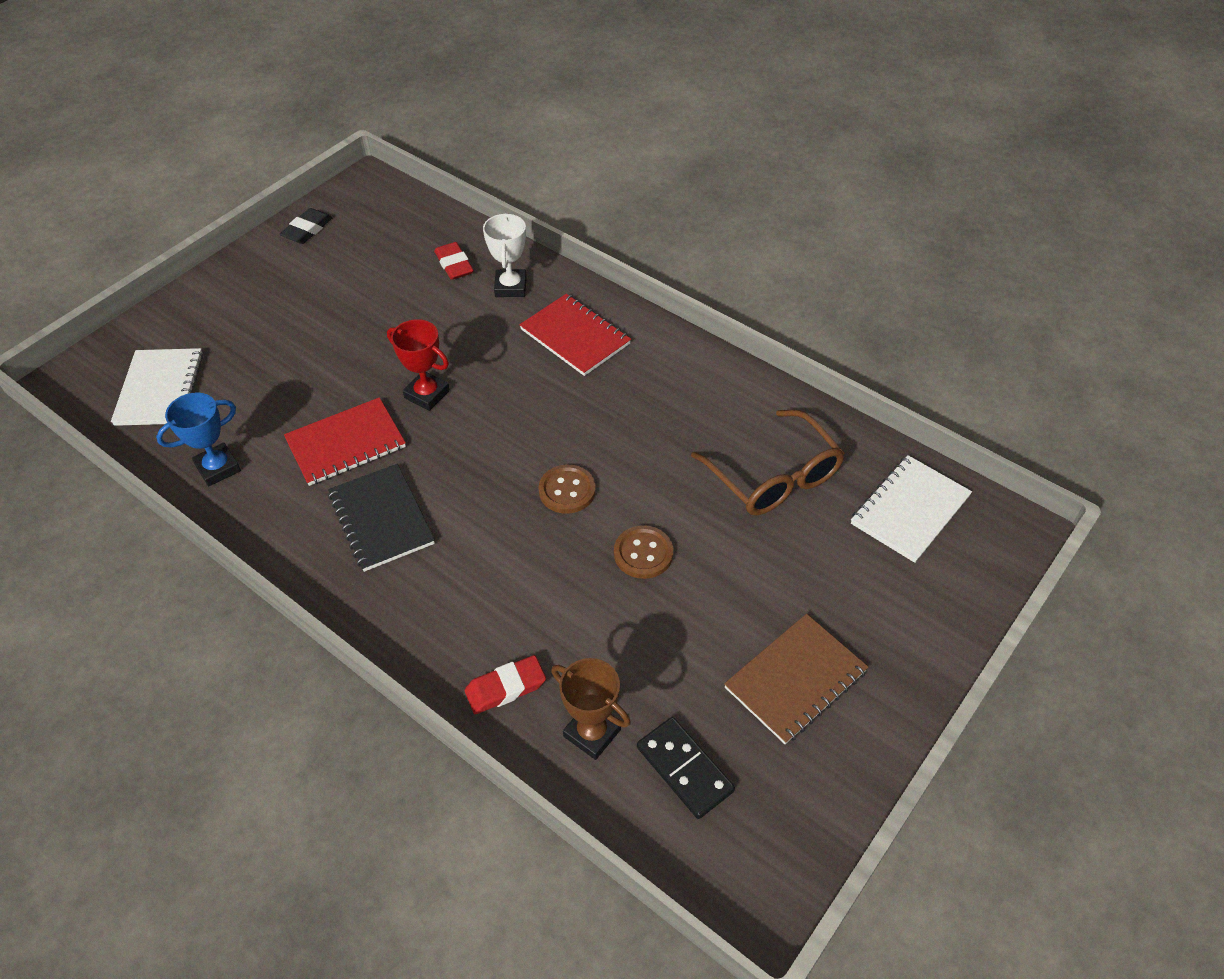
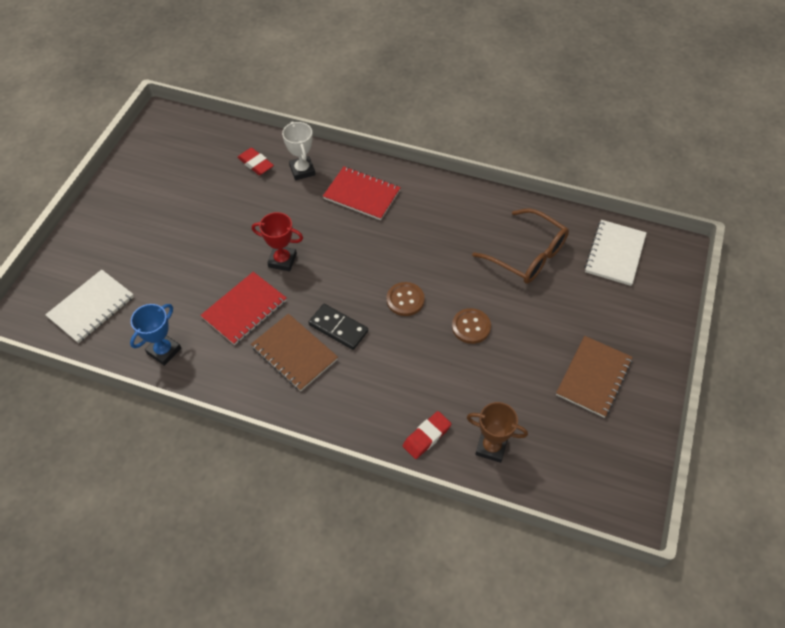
camera: 20 degrees left, 5 degrees up
white notebook [111,348,203,426] -> white notebook turned 60 degrees clockwise [45,269,134,343]
black eraser [280,208,333,244] -> none
black notebook [328,464,435,572] -> brown notebook [251,314,338,391]
black domino [637,717,735,819] -> black domino moved to [308,304,368,350]

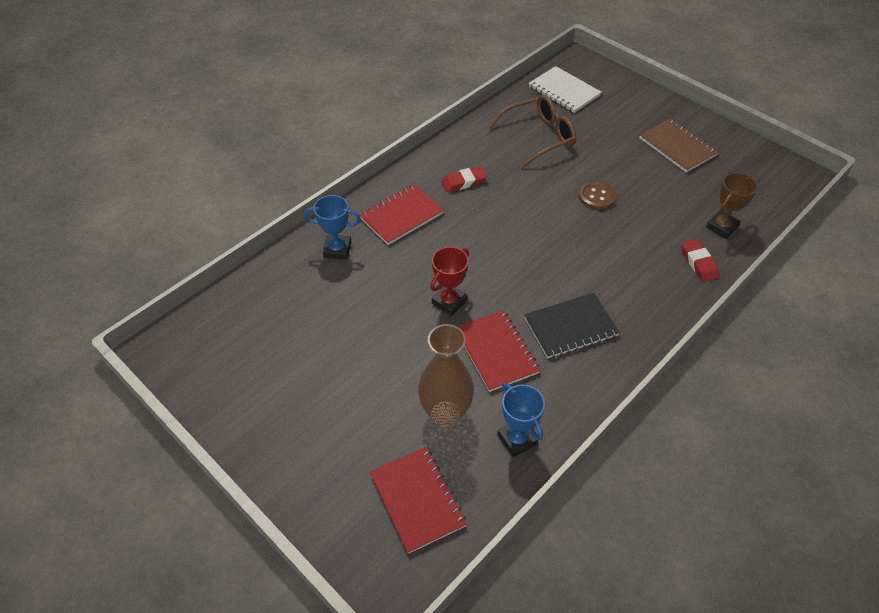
camera: 65 degrees left, 5 degrees down
white notebook [45,269,134,343] -> red notebook [370,447,467,554]
red eraser [237,148,274,175] -> red eraser moved to [441,166,487,192]
brown notebook [251,314,338,391] -> black notebook [524,293,620,359]
white trophy [282,121,315,180] -> blue trophy [304,195,361,260]
black domino [308,304,368,350] -> none
brown button [387,282,425,316] -> none
none -> brown vase [418,324,474,427]

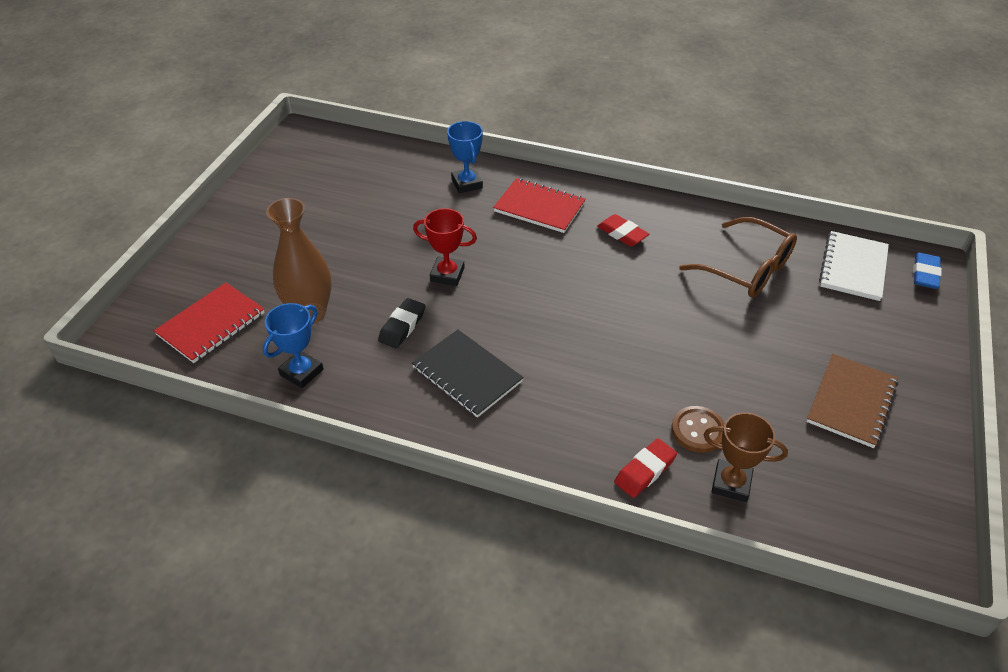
camera: 65 degrees right, 5 degrees down
red notebook [457,310,541,392] -> black eraser [378,298,425,348]
brown button [579,181,616,210] -> brown button moved to [671,406,725,453]
none -> blue eraser [913,253,942,289]

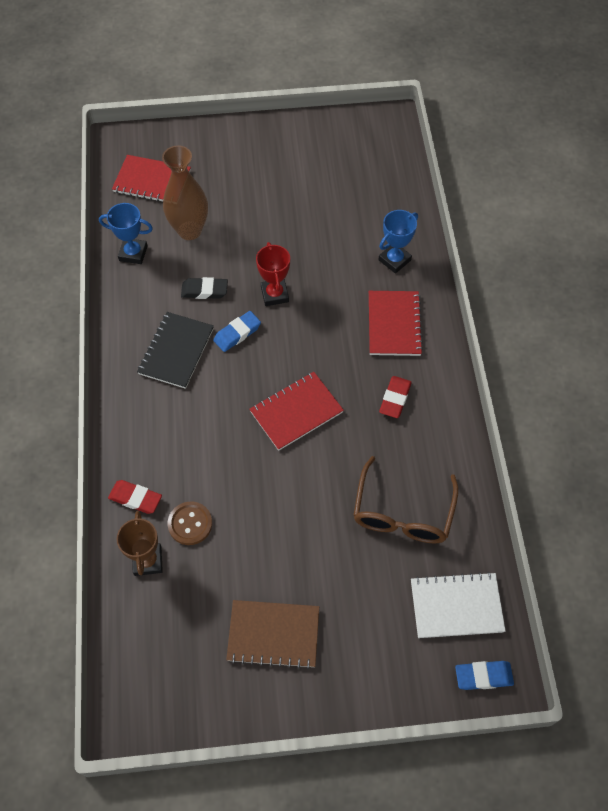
camera: 65 degrees right, 15 degrees up
none -> blue eraser [213,311,261,352]
none -> red notebook [249,372,344,451]

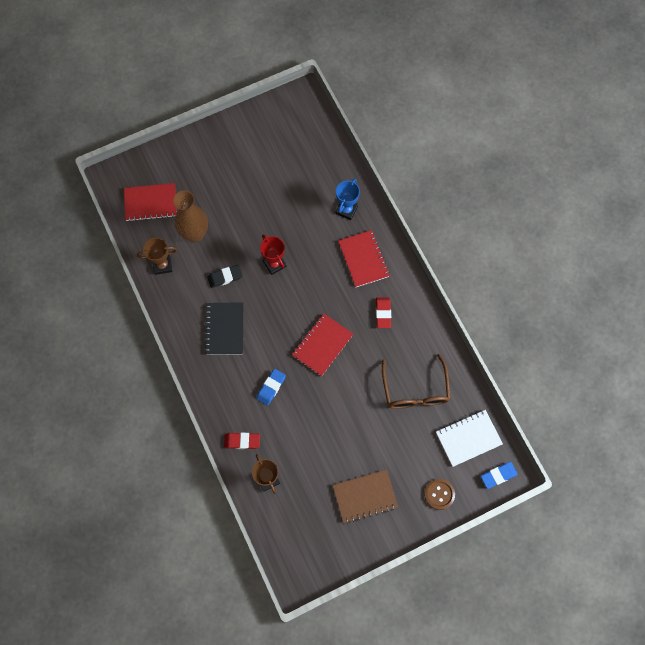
camera: 20 degrees left, 10 degrees up
blue trophy [99,203,153,264] -> brown trophy [137,238,177,275]
brown button [168,502,212,545] -> brown button moved to [424,479,455,510]
blue eraser [213,311,261,352] -> blue eraser moved to [256,369,286,406]

